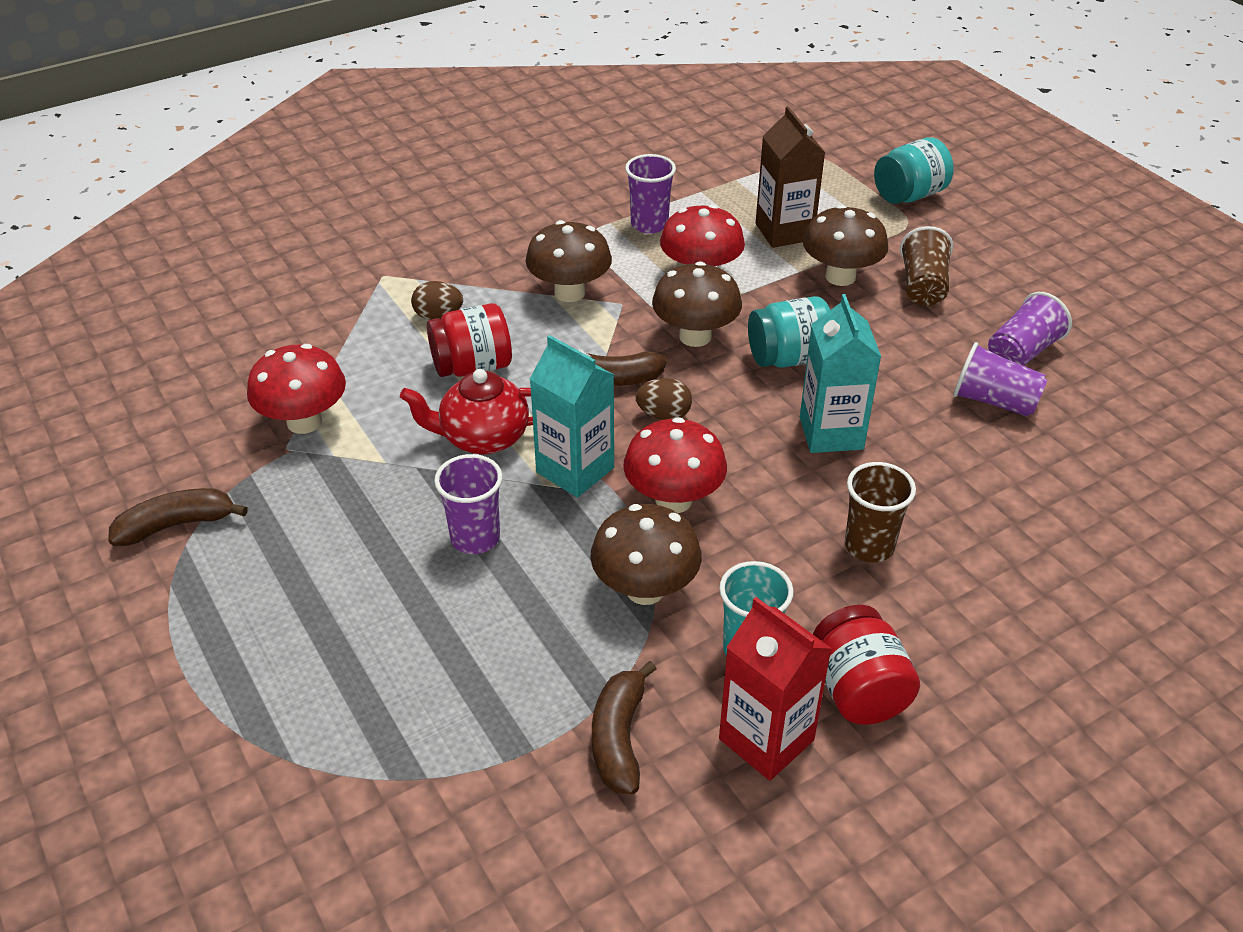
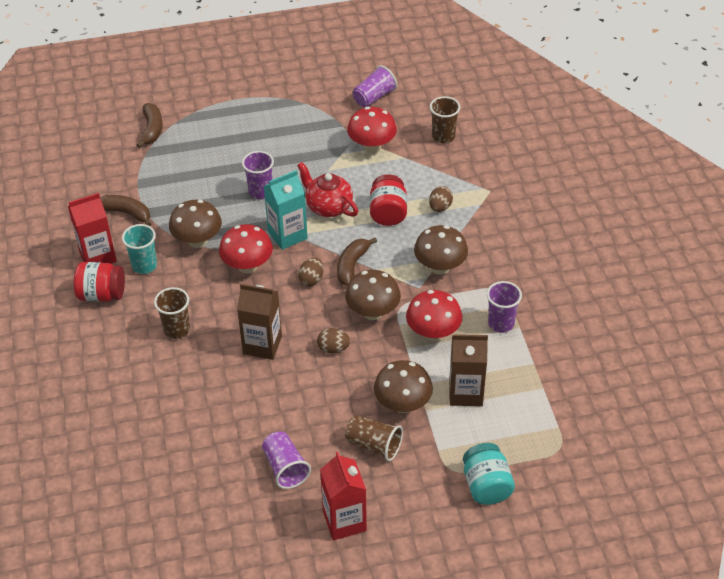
camera: 110 degrees right, 5 degrees up
brown banana [108,488,248,546] -> brown banana moved to [137,103,163,148]
red teapot [400,369,533,455] -> red teapot turned 60 degrees counterclockwise [297,162,358,217]
turquoise jar [748,296,830,368] -> brown egg [317,328,350,353]
turquoise carton [800,294,881,453] -> brown carton [237,284,282,360]
purple cup [953,342,1048,417] -> purple cup moved to [353,65,397,107]
none -> red carton [320,452,367,540]
none -> brown cup [430,96,461,143]

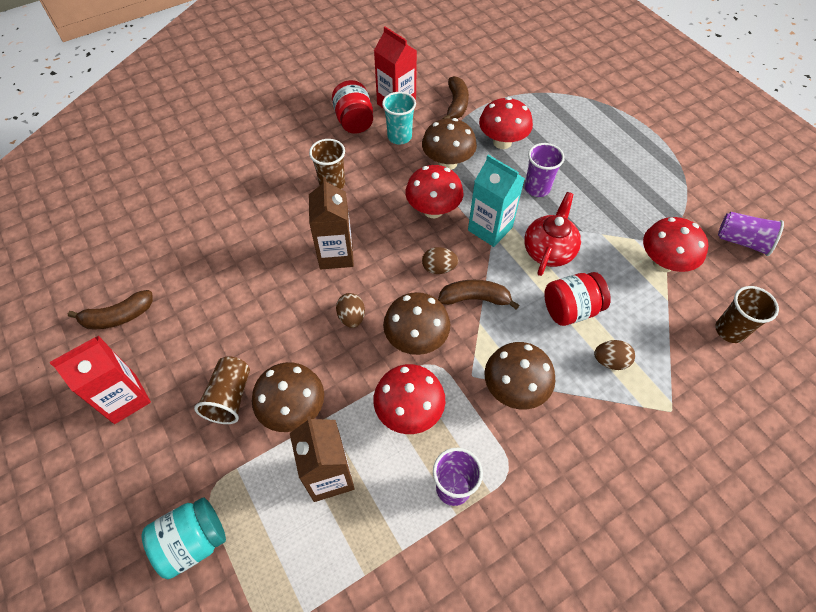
camera: 70 degrees right, 10 degrees up
brown banana [137,103,163,148] -> brown banana moved to [68,290,153,330]
purple cup [262,432,311,489] -> none
none -> red mushroom [479,97,533,149]

